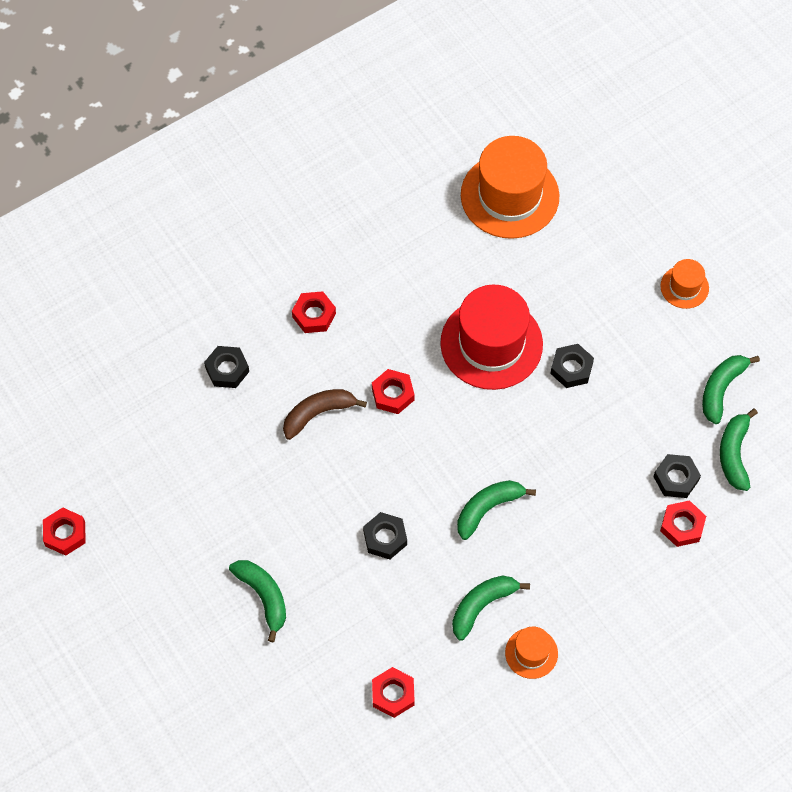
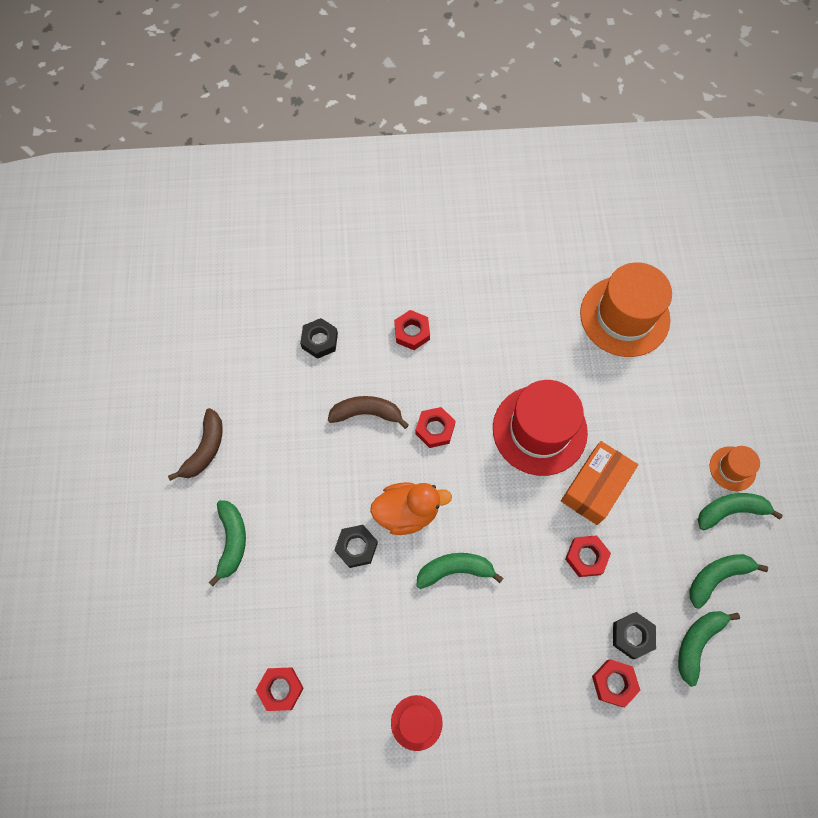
camera: 30 degrees right, 5 degrees up
red nut [43,508,86,556] -> red nut moved to [565,535,611,577]
green banana [452,576,530,641] -> green banana moved to [698,493,783,530]
orange hat [505,627,558,679] -> red hat [391,695,443,751]
black nut [550,344,594,388] -> orange box [561,441,638,525]
none -> brown banana [168,408,223,481]
none -> orange duck [370,482,452,535]

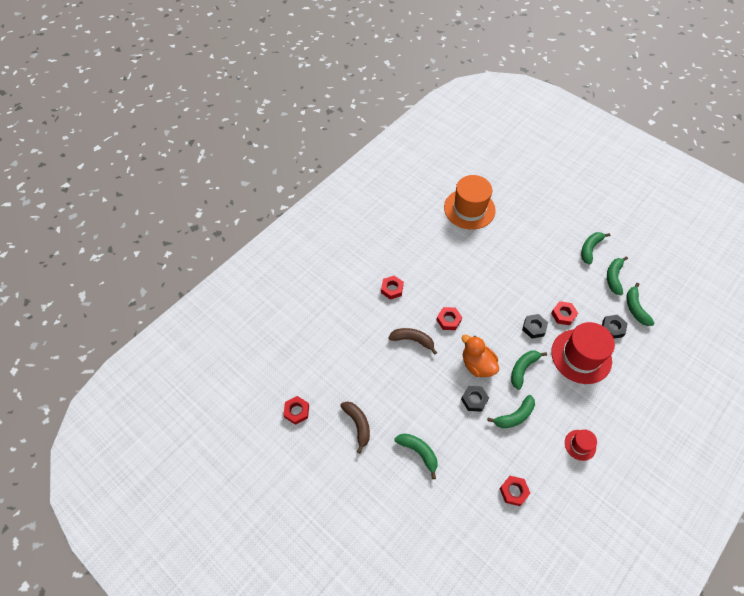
camera: 45 degrees left, 10 degrees down
black nut [300,318,338,359] -> black nut moved to [522,314,548,339]
brown banana [328,396,409,429] -> brown banana turned 60 degrees clockwise [388,328,437,355]
orange duck [370,482,452,535] -> orange duck turned 75 degrees counterclockwise [462,334,499,377]
red hat [493,380,588,476] -> red hat moved to [551,322,615,384]
orange box [561,441,638,525] -> none
red nut [592,660,641,707] -> red nut moved to [283,396,309,425]
orange hat [710,446,760,491] -> none
none -> green banana [487,395,535,428]

